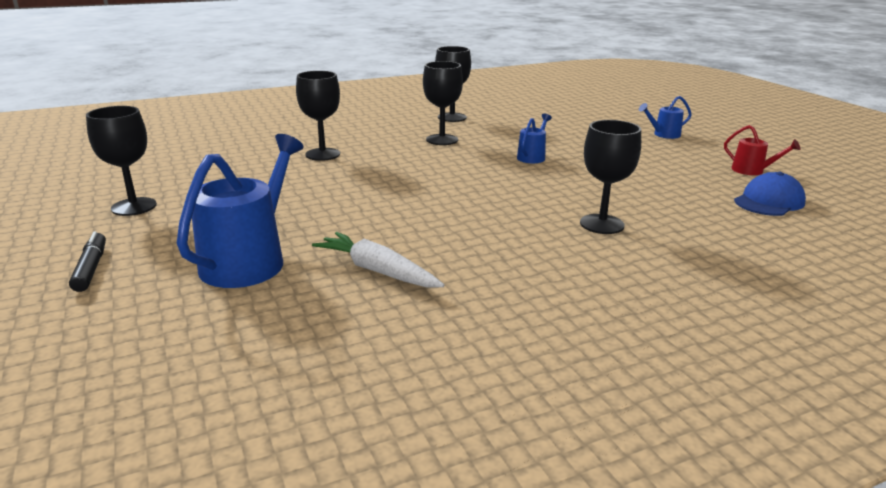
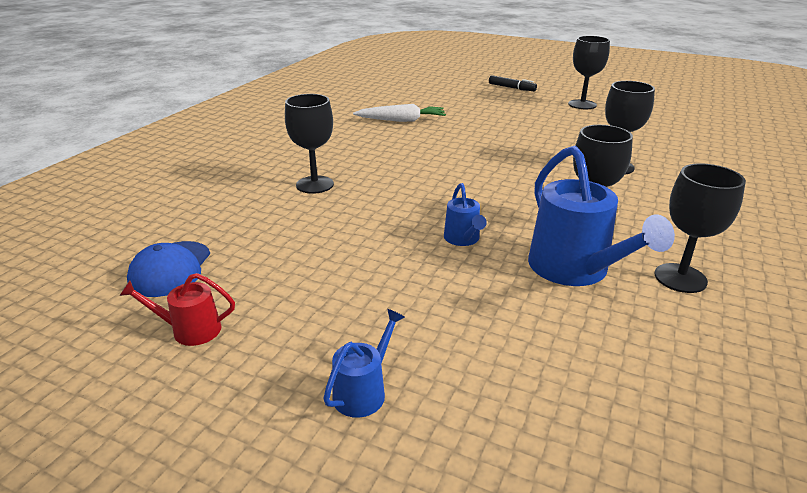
camera: 140 degrees right, 5 degrees up
blue watering can [177,134,304,288] -> blue watering can moved to [528,146,675,286]

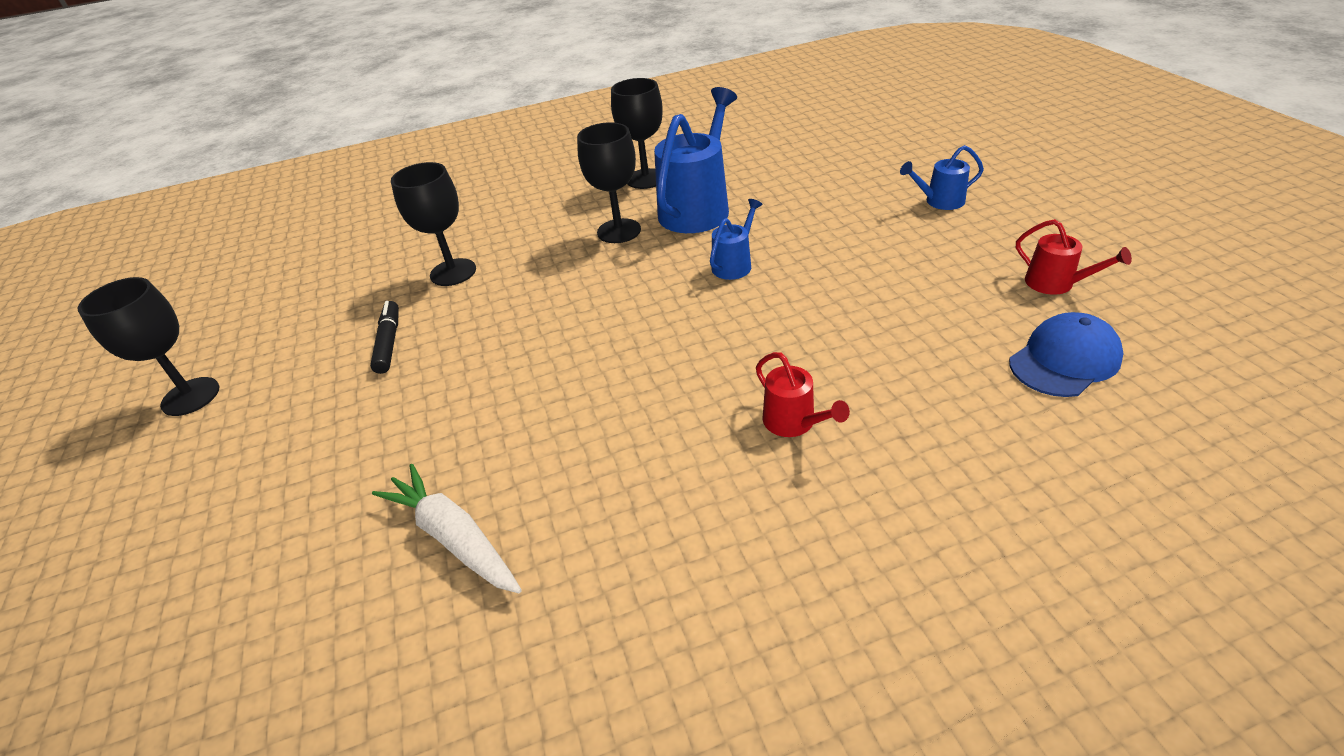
camera: 130 degrees left, 10 degrees up
black goblet [285,94,334,194] -> red watering can [756,352,850,437]
black marker [489,75,537,91] -> black marker moved to [370,301,399,374]

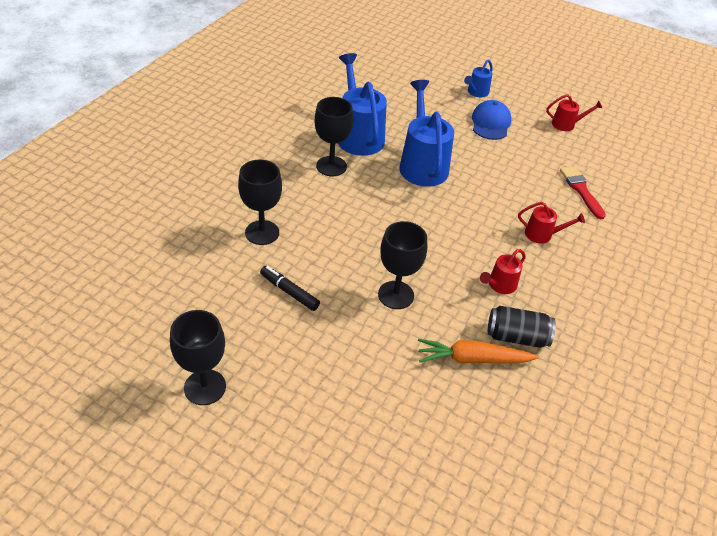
camera: 50 degrees left, 5 degrees up
white carrot [372,464,522,593] -> orange carrot [418,339,539,364]
black goblet [611,78,663,189] -> black goblet moved to [378,221,427,309]
blue watering can [710,199,763,280] -> blue watering can [399,80,454,187], size x2.00
blue cap [1009,312,1124,397] -> blue cap moved to [472,100,511,140]
none -> red watering can [480,249,526,294]
none -> black can [488,306,556,348]
none -> red brush [560,166,606,219]

